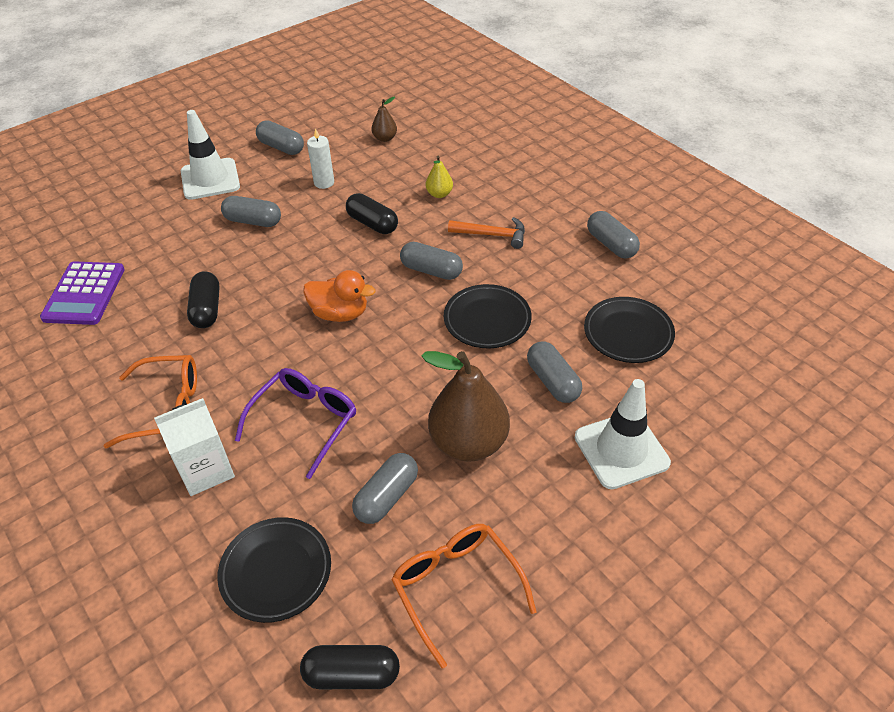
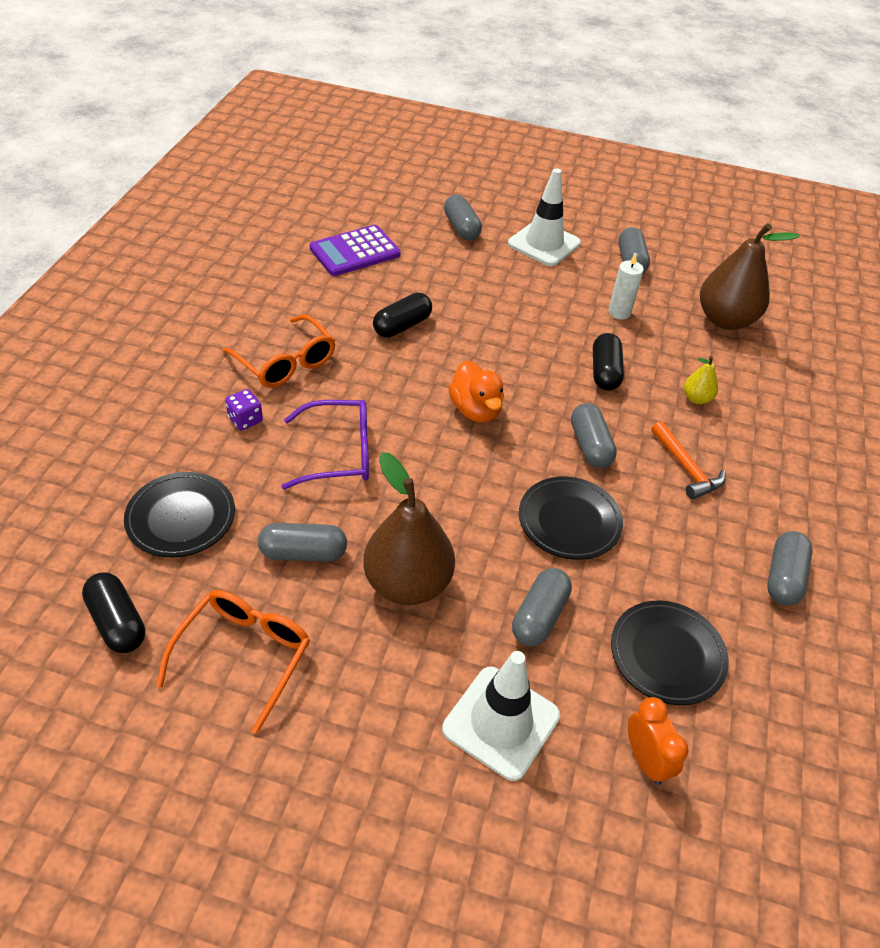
camera: 50 degrees right, 0 degrees up
white carton [154,398,235,496] -> purple dice [225,389,263,430]
grey capsule [221,196,281,227] -> grey capsule moved to [444,195,482,240]
brown pear [371,97,397,142] -> brown pear [700,223,800,330], size x2.18
none -> orange clock [628,697,689,785]

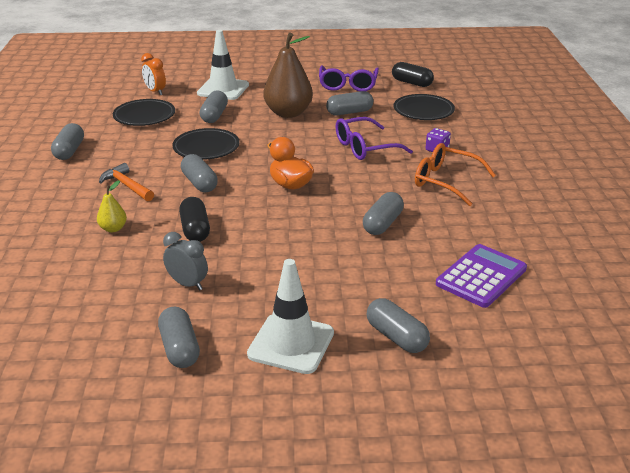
camera: 165 degrees right, 15 degrees down
orange glasses [156,590,310,734] -> purple glasses [319,66,379,91]
black capsule [373,292,432,338] -> grey capsule [363,192,404,235]
white candle [608,253,644,319] -> grey clock [163,232,208,290]
brown pear [700,223,800,330] -> none

